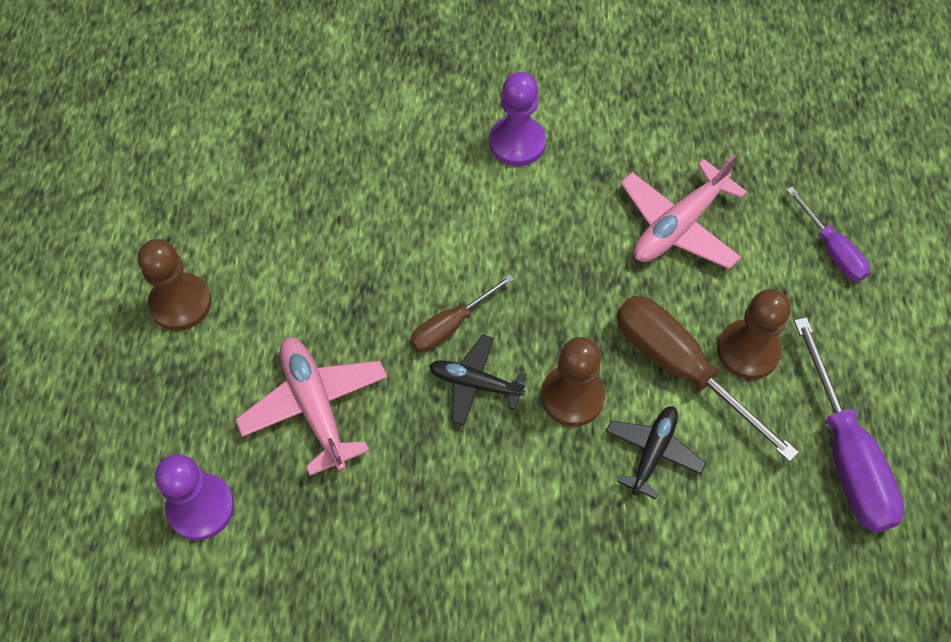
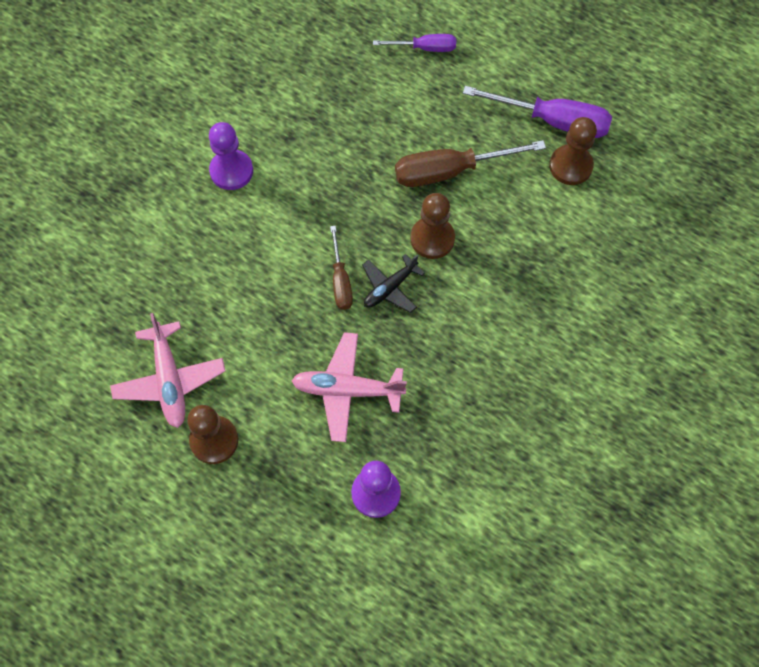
camera: 60 degrees left, 5 degrees up
black plane [606,406,706,499] -> none
pink plane [621,154,747,269] -> pink plane moved to [110,313,225,428]
brown pawn [717,289,791,380] -> brown pawn moved to [549,117,597,185]

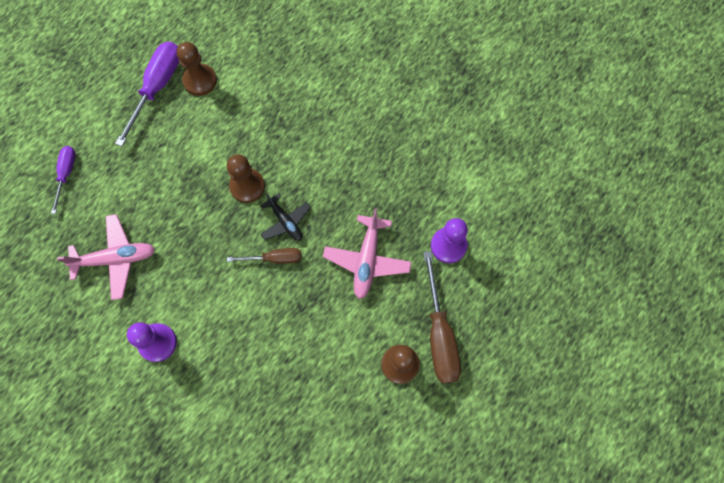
camera: 85 degrees left, 5 degrees up
pink plane [110,313,225,428] -> pink plane moved to [57,214,155,300]
brown screwdriver [395,140,546,187] -> brown screwdriver moved to [423,251,461,384]

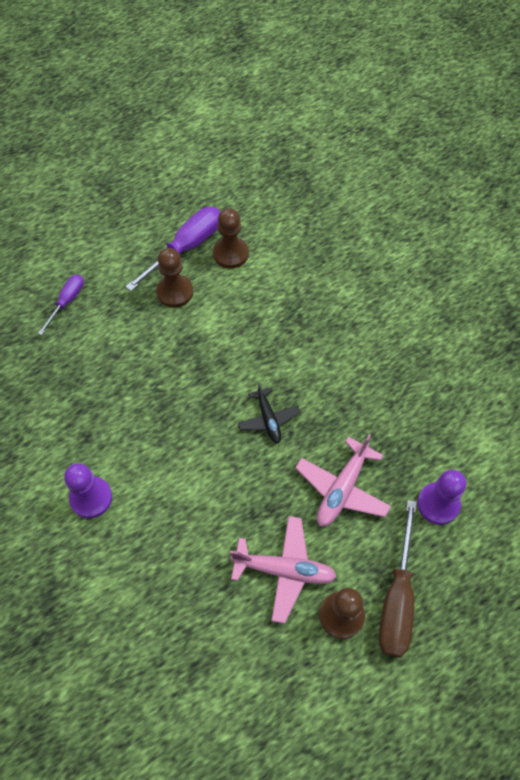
camera: 20 degrees right, 10 degrees down
pink plane [57,214,155,300] -> pink plane moved to [230,516,337,624]
brown pawn [227,154,265,203] -> brown pawn moved to [156,248,193,308]
brown screwdriver [227,248,301,264] -> none

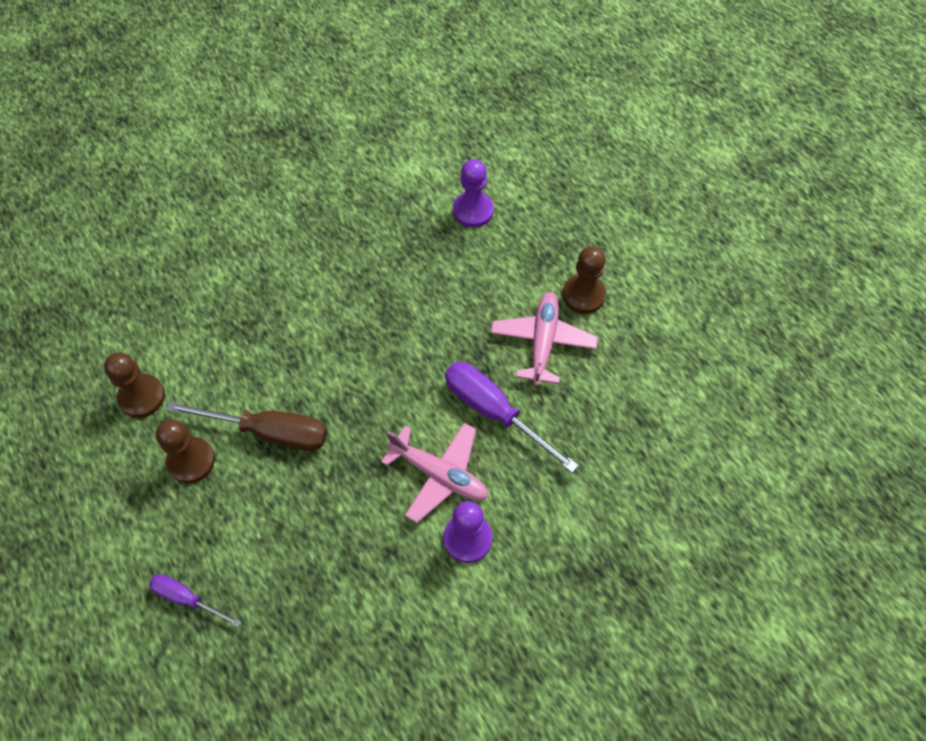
camera: 90 degrees left, 0 degrees up
purple screwdriver [125,207,220,291] -> purple screwdriver moved to [445,362,579,473]
black plane [238,382,300,443] -> none
pink plane [295,434,391,527] -> pink plane moved to [381,423,488,523]
brown screwdriver [379,500,417,658] -> brown screwdriver moved to [166,401,327,451]

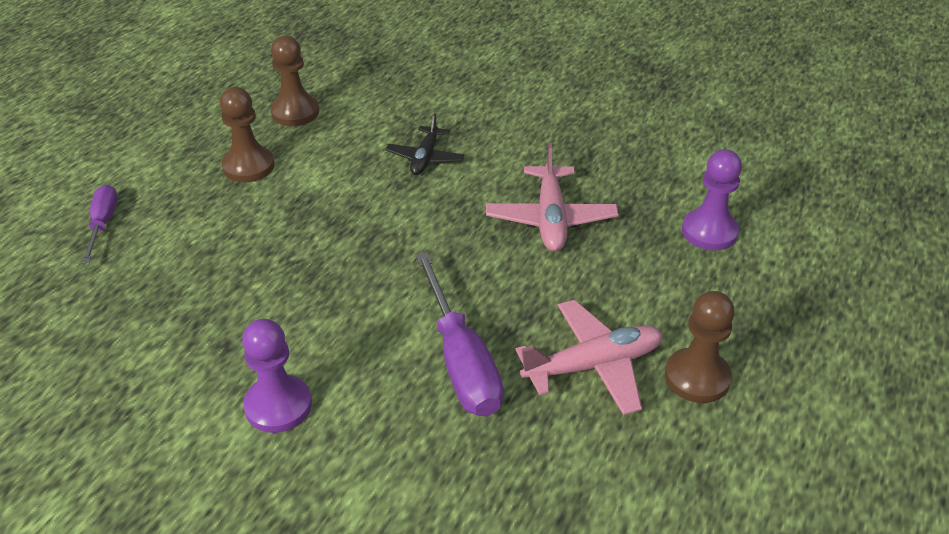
camera: 60 degrees right, 20 degrees down
brown screwdriver [166,401,327,451] -> none
pink plane [381,423,488,523] -> pink plane moved to [486,142,619,252]
purple screwdriver [445,362,579,473] -> purple screwdriver turned 150 degrees clockwise [416,252,503,417]
none -> black plane [385,113,465,175]

